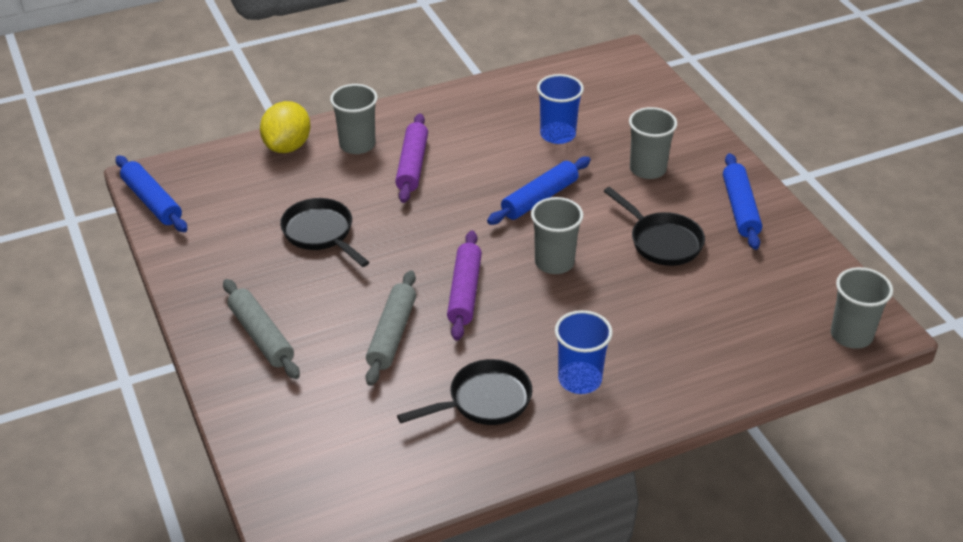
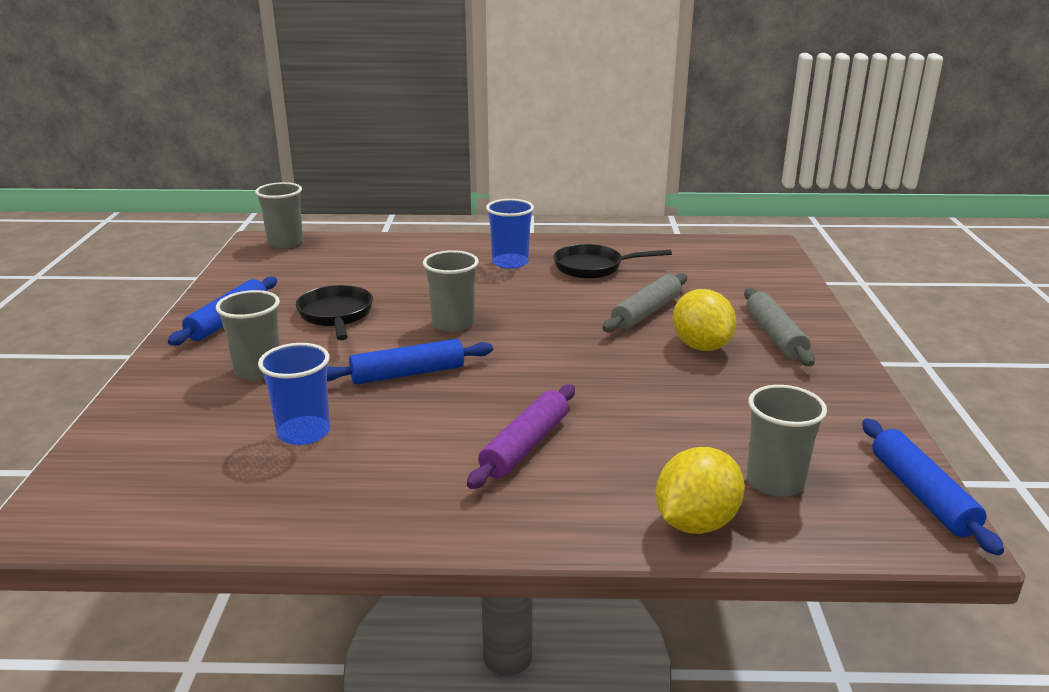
camera: 155 degrees left, 15 degrees down
black pan [280,198,370,267] -> none
grey cup [330,84,378,154] -> grey cup moved to [747,385,827,497]
purple rolling pin [447,231,482,341] -> none
none -> yellow lemon [673,289,736,351]

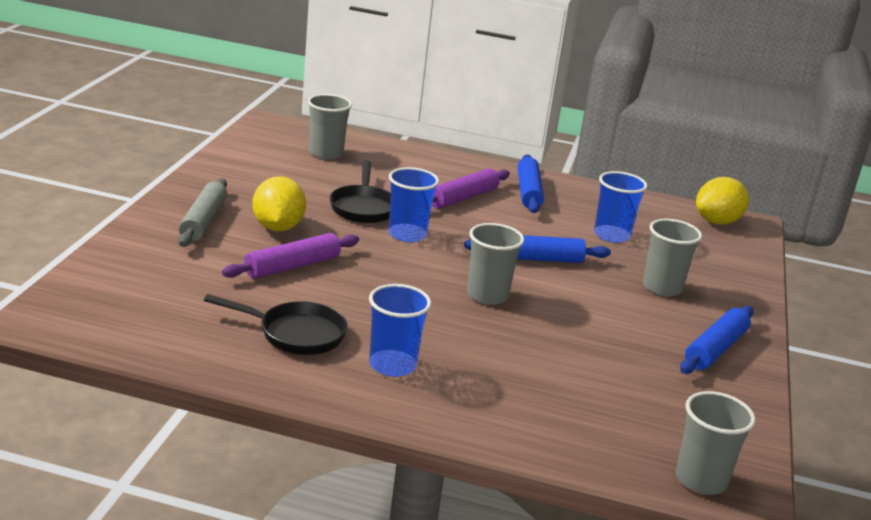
camera: 170 degrees left, 0 degrees up
black pan [296,285,373,340] -> black pan moved to [330,160,391,223]
grey rolling pin [602,273,687,332] -> purple rolling pin [222,233,359,279]
yellow lemon [656,447,745,534] -> yellow lemon moved to [696,177,749,225]
blue rolling pin [862,419,1004,555] -> blue rolling pin moved to [518,154,544,213]
none -> blue cup [388,167,439,242]

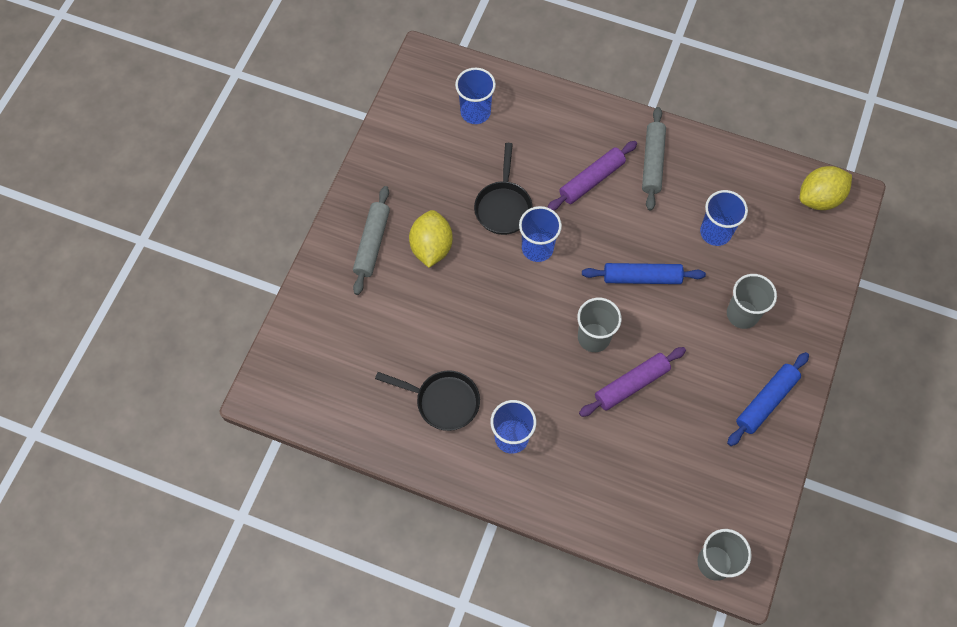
camera: 10 degrees right, 40 degrees up
purple rolling pin [222,233,359,279] -> purple rolling pin moved to [579,347,686,417]
grey cup [308,94,352,160] -> blue cup [455,68,496,124]
blue rolling pin [518,154,544,213] -> grey rolling pin [642,107,666,211]

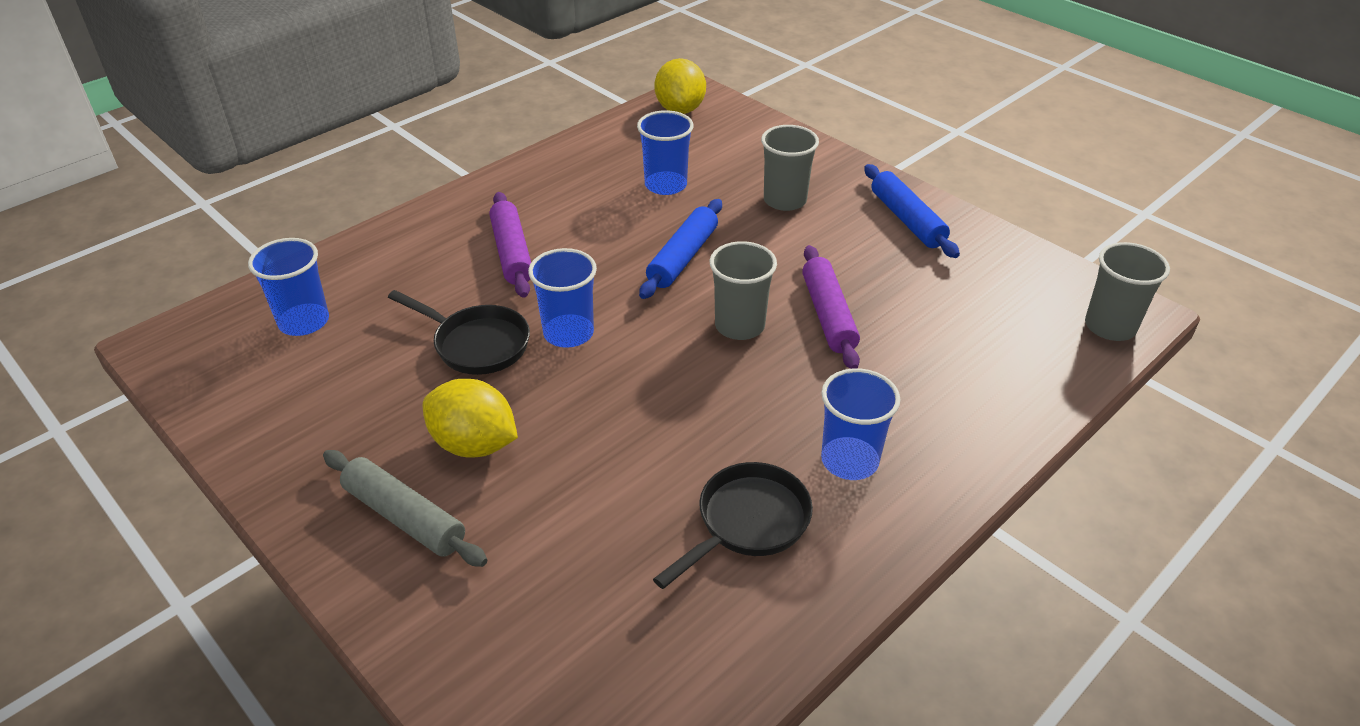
camera: 65 degrees left, 25 degrees down
grey rolling pin [642,107,666,211] -> none

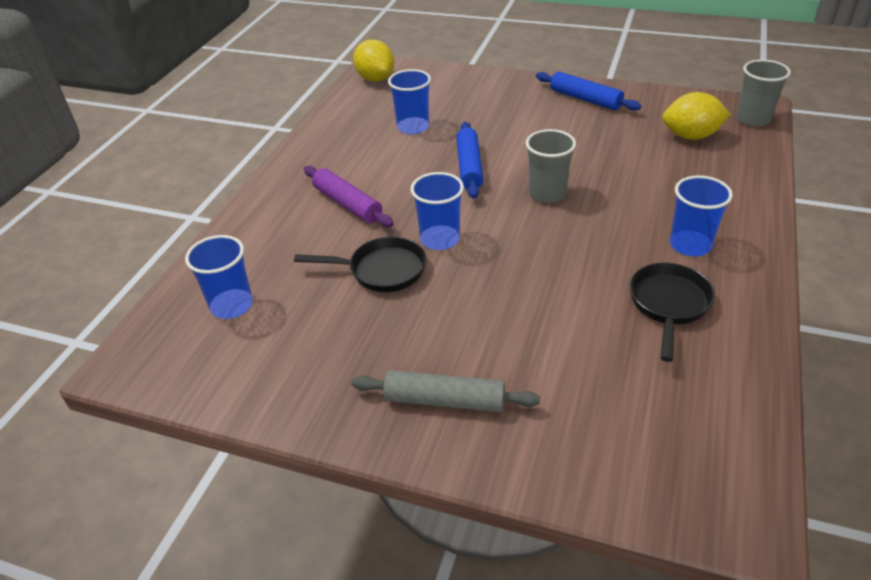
camera: 25 degrees left, 0 degrees up
yellow lemon [423,379,518,458] -> yellow lemon moved to [662,92,731,140]
grey cup [761,125,819,211] -> none
purple rolling pin [802,245,860,369] -> none

